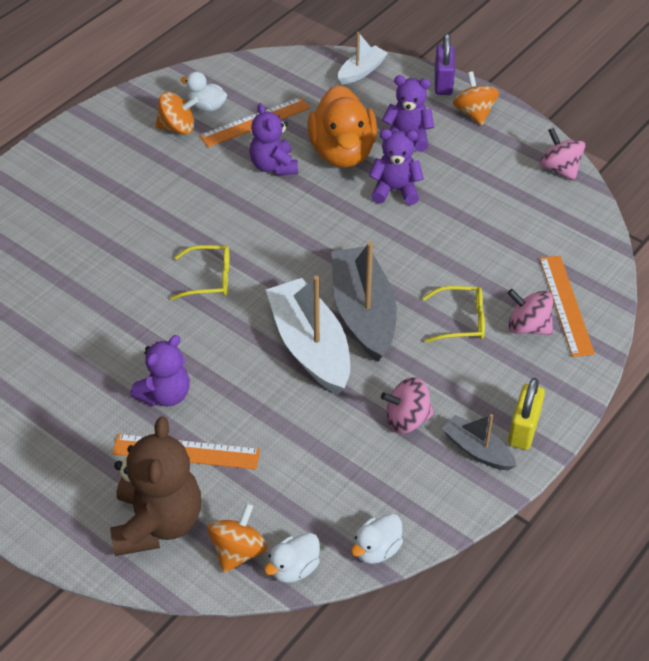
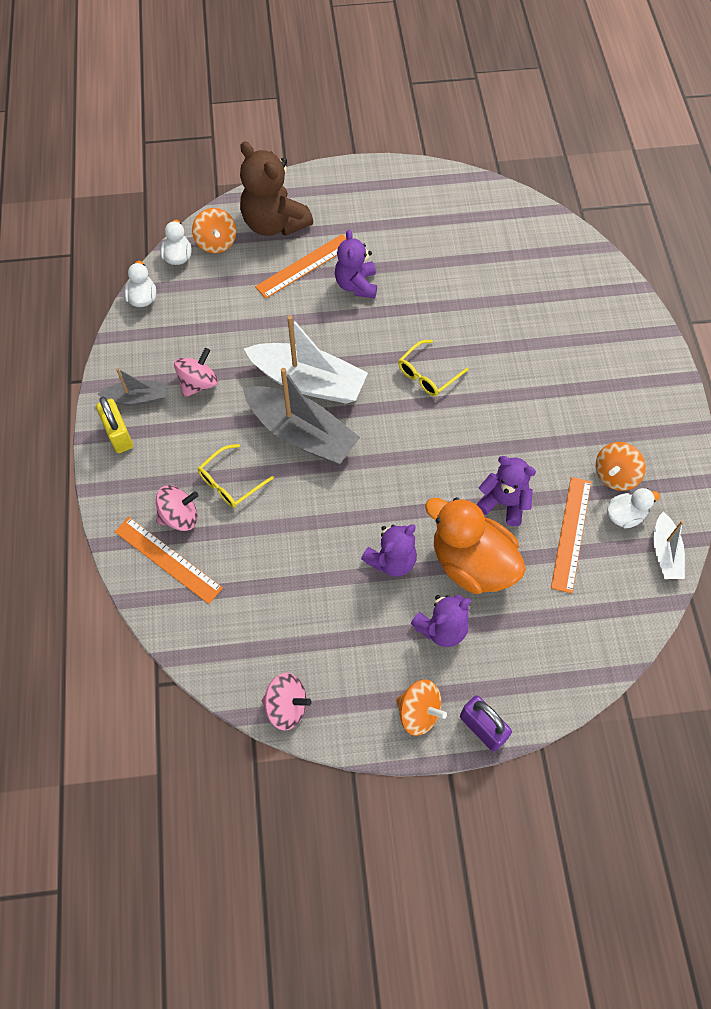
camera: 135 degrees right, 15 degrees up
white boat [338,32,388,85] -> white boat moved to [654,512,685,579]

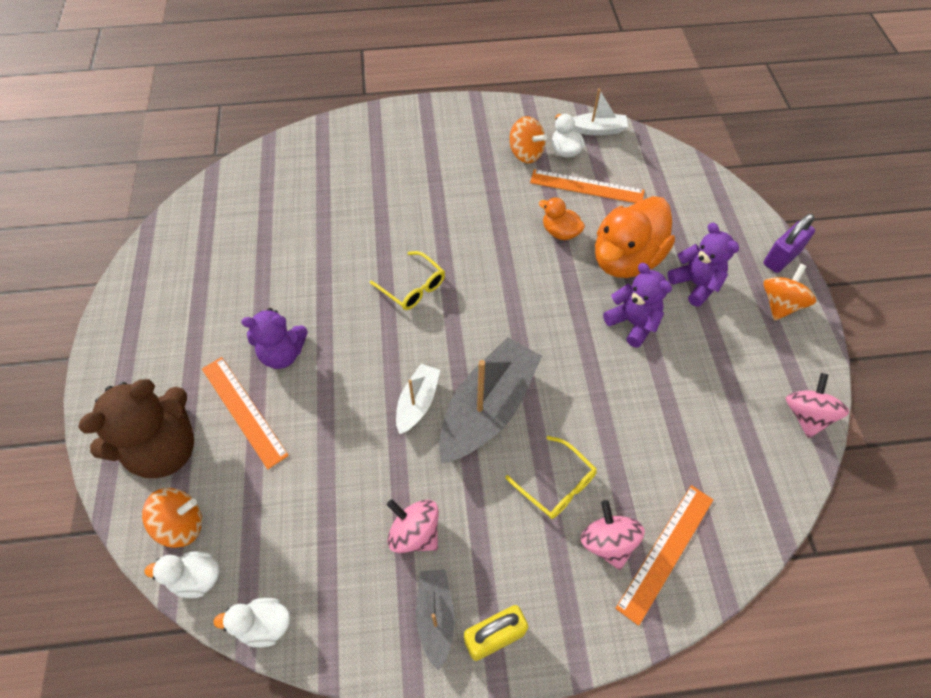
camera: 90 degrees left, 5 degrees down
white boat [244,315,368,404] -> white boat [396,364,440,434], size x0.53
purple teddy bear [476,456,536,526] -> orange duck [539,197,585,240]

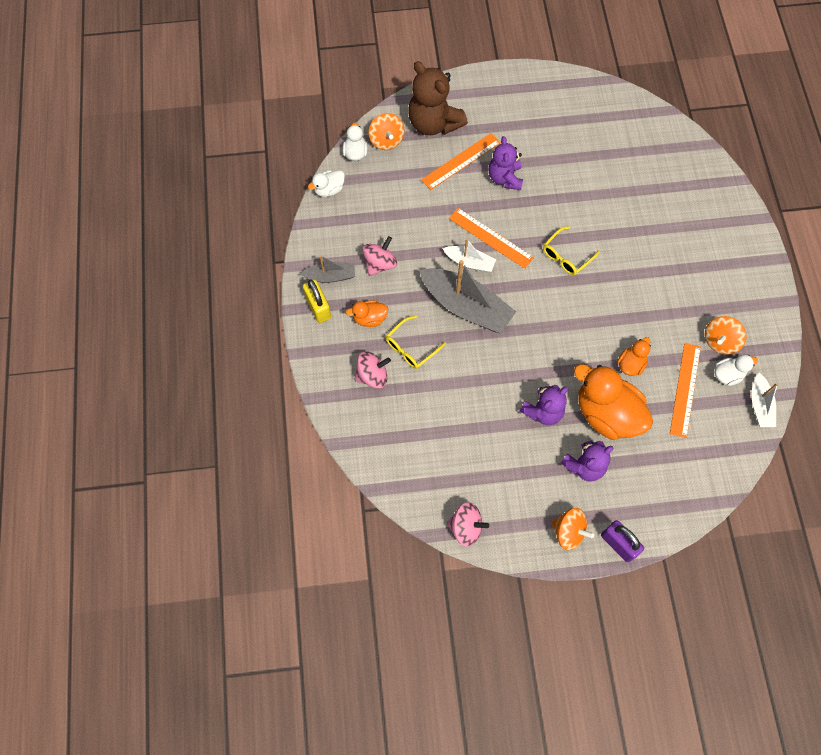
camera: 90 degrees right, 10 degrees up
white duck [213,598,290,647] -> white duck turned 120 degrees counterclockwise [308,170,345,197]
orange ruler [615,485,713,626] -> orange ruler moved to [449,208,534,269]
none -> orange duck [346,300,389,327]

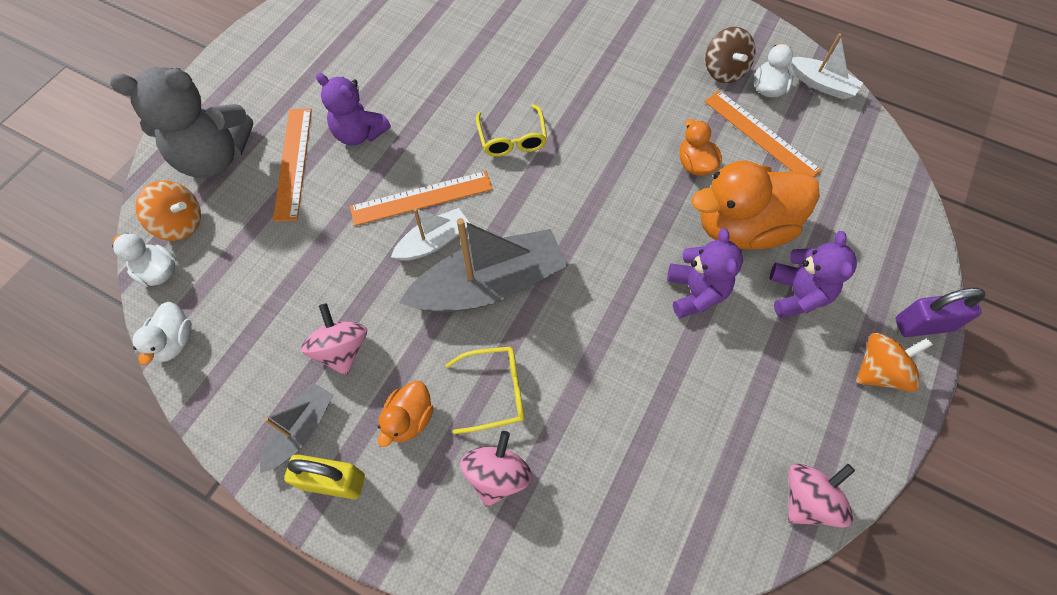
camera: 55 degrees left, 5 degrees down
yellow glasses [386,315,446,369] -> yellow glasses turned 90 degrees counterclockwise [445,346,524,434]
brown teddy bear [408,61,468,135] -> grey teddy bear [110,67,253,178]
orange spinning top [705,316,747,355] -> brown spinning top [705,27,756,83]

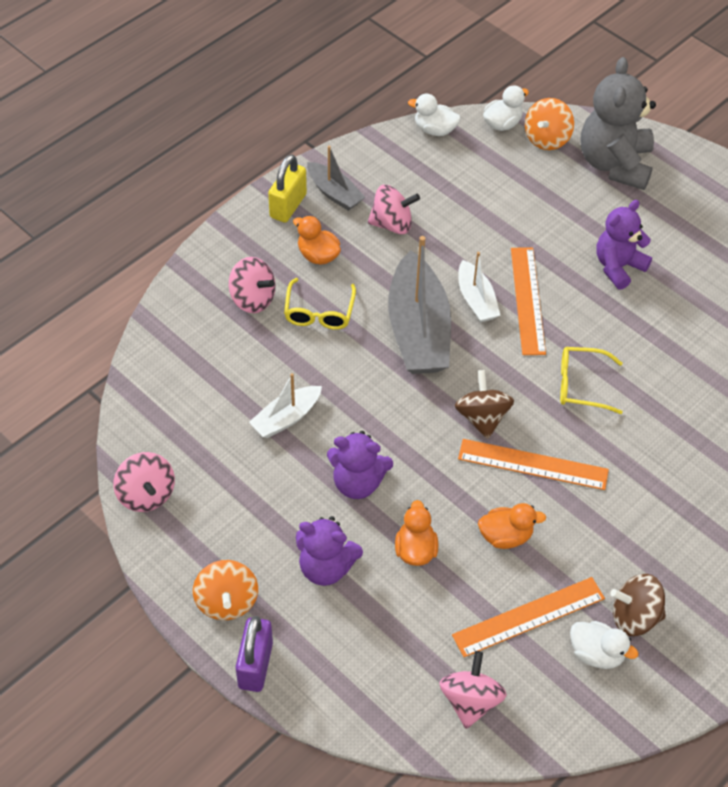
camera: 105 degrees right, 10 degrees down
orange ruler [273,108,312,221] -> orange ruler moved to [458,439,609,490]
orange duck [692,160,820,249] -> orange duck [395,500,438,566], size x0.48
white boat [790,33,863,100] -> white boat moved to [249,373,322,438]
none -> pink spinning top [439,651,507,729]
none -> brown spinning top [455,370,514,439]

